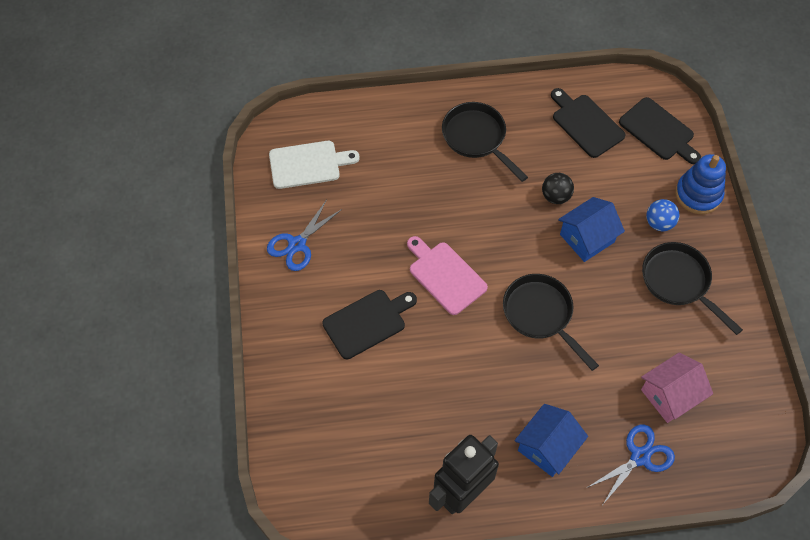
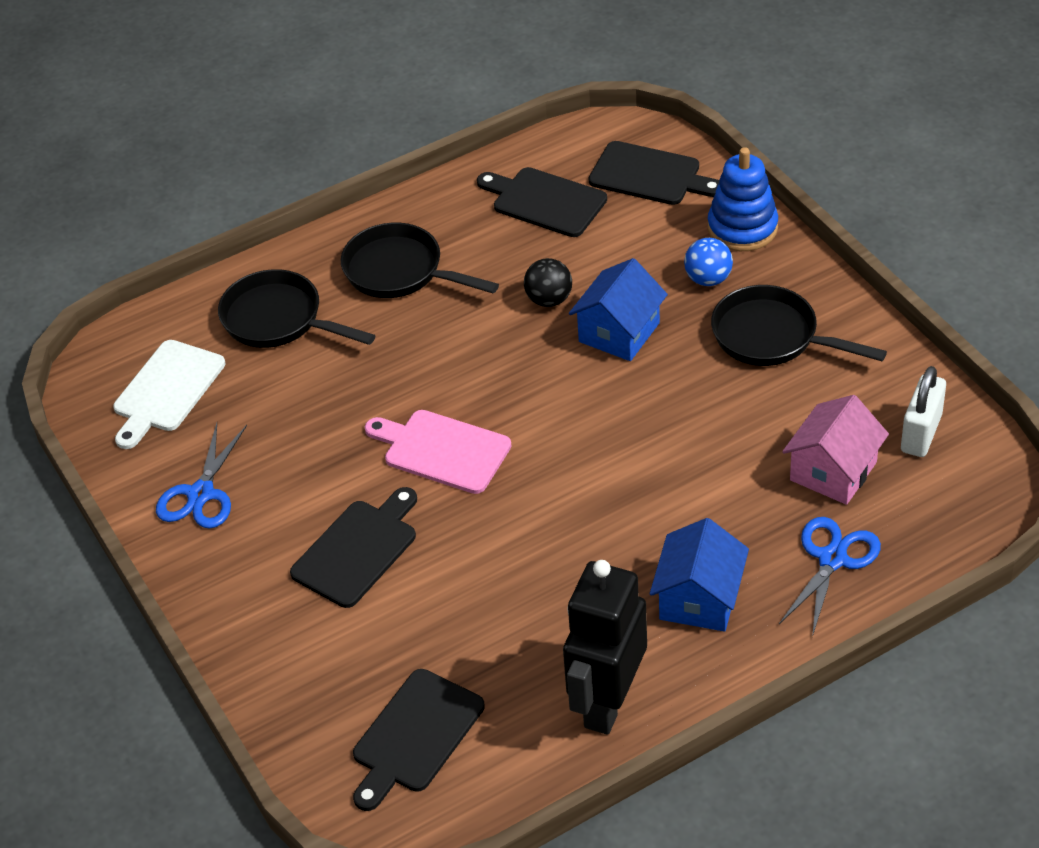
camera: 20 degrees left, 15 degrees down
white cutting board [269,141,360,189] -> white cutting board turned 150 degrees clockwise [113,340,225,449]
black pan [503,274,599,371] -> black pan moved to [218,269,375,348]
none -> black cutting board [353,669,485,811]
none -> white padlock [901,366,946,457]

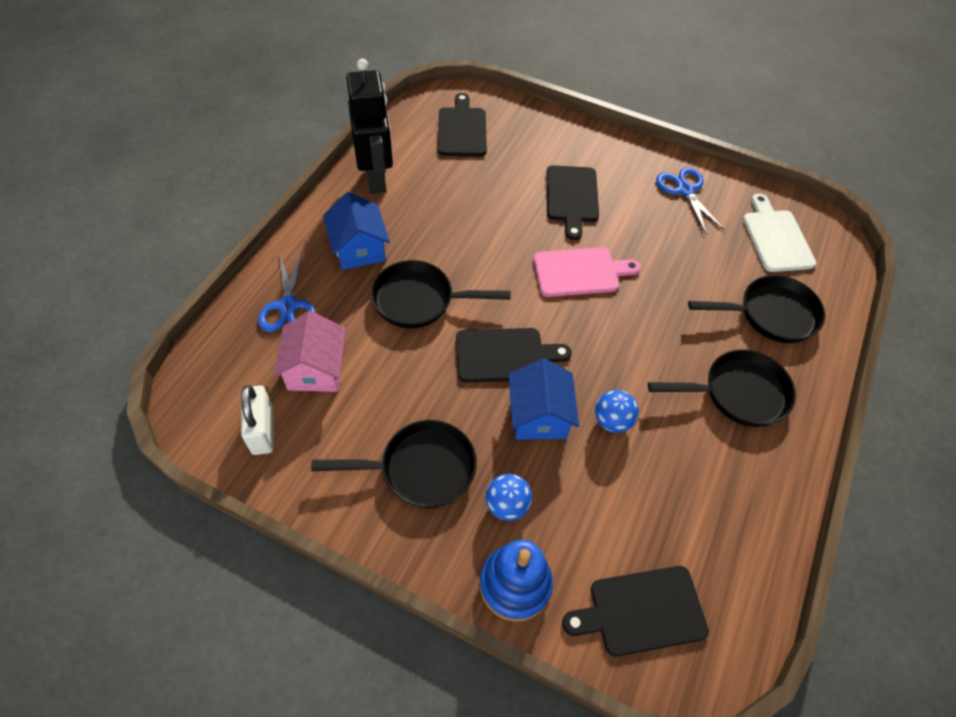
camera: 140 degrees right, 10 degrees up
black cutting board [477,167,607,237] -> black cutting board moved to [456,328,572,382]
black ball [524,258,572,307] -> blue ball [595,390,639,433]
none -> black pan [370,260,511,328]

